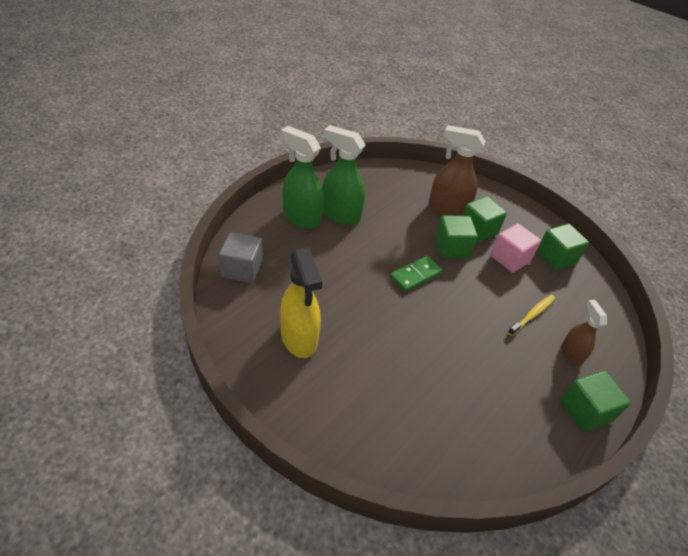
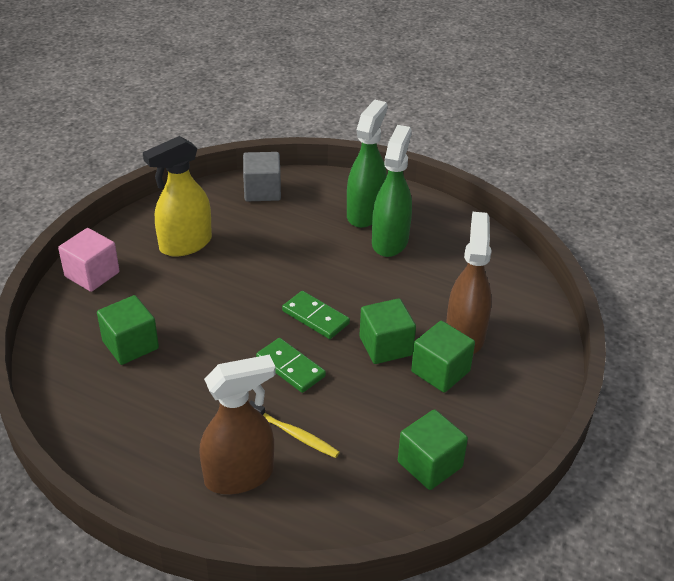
camera: 80 degrees right, 5 degrees down
pink cube [490,223,541,273] -> pink cube moved to [58,228,120,292]
green cube [561,371,631,432] -> green cube moved to [97,295,159,365]
brown spray bottle [562,300,607,366] -> brown spray bottle [199,355,276,494], size x1.71
none -> green domino [256,338,326,393]

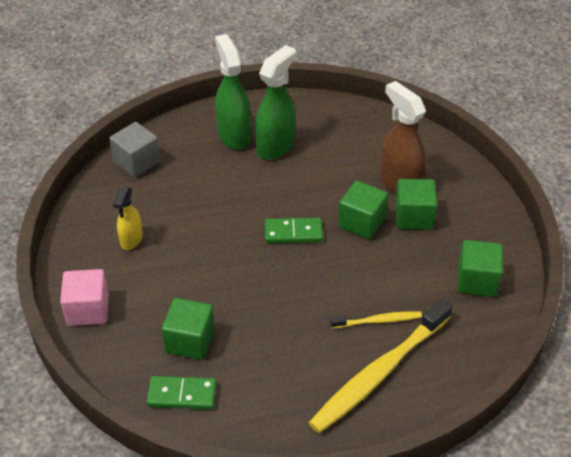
camera: 40 degrees left, 5 degrees up
yellow spray bottle [143,136,212,257] -> yellow spray bottle [113,186,143,250], size x0.59
brown spray bottle [199,355,276,494] -> yellow toothbrush [309,299,452,433]
green domino [256,338,326,393] -> green domino moved to [147,376,216,410]
green spray bottle [372,125,412,257] -> green spray bottle turned 60 degrees clockwise [255,45,296,160]

